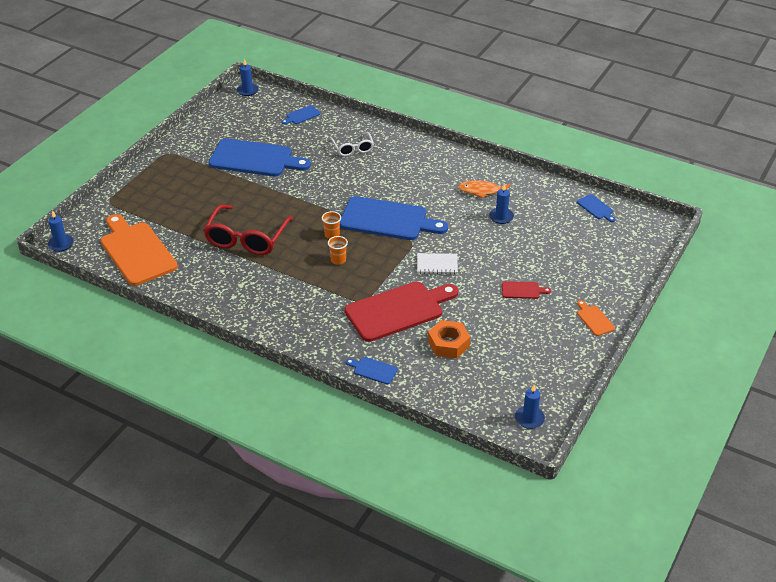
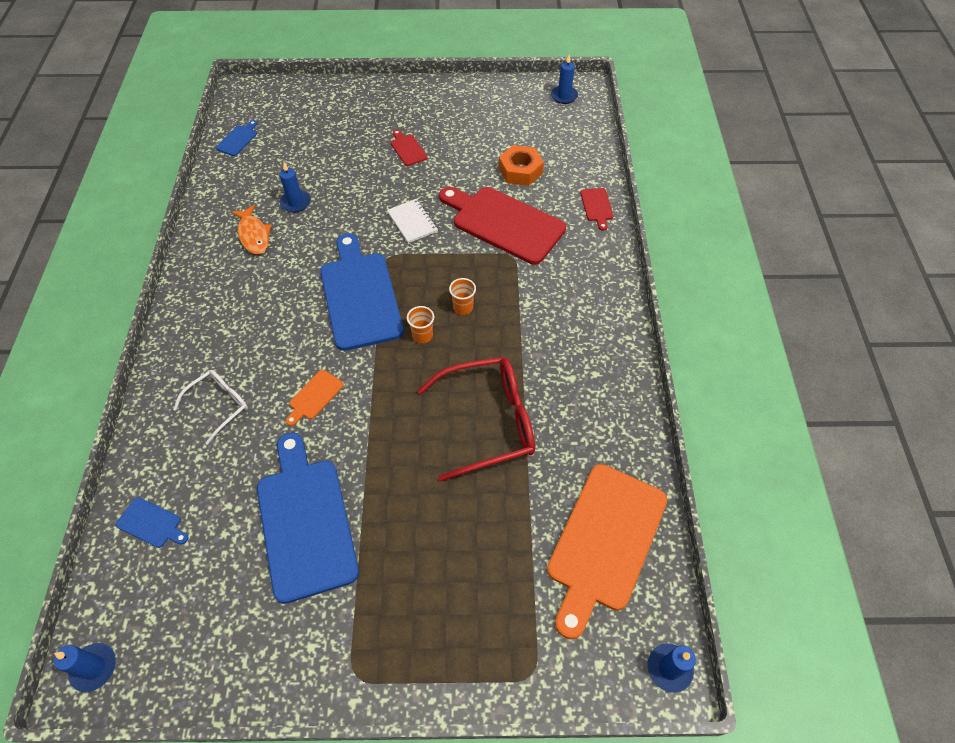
camera: 120 degrees left, 15 degrees up
blue cutting board [346,357,398,384] -> red cutting board [580,188,613,231]
orange cutting board [577,300,615,336] -> orange cutting board moved to [286,370,344,426]

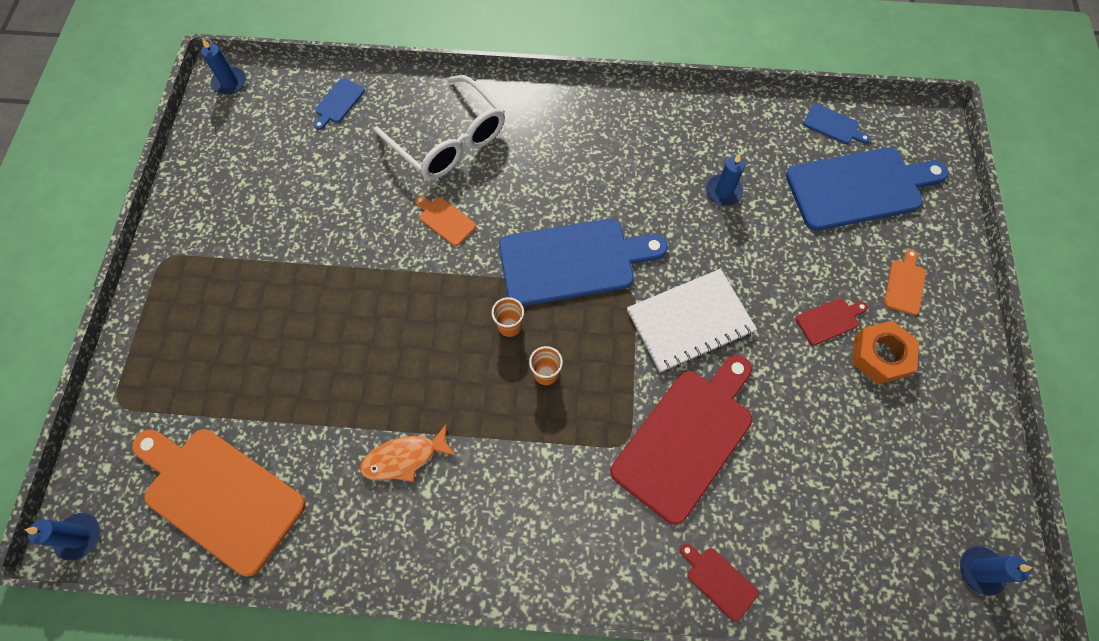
camera: 95 degrees right, 10 degrees up
white glasses [173,370,248,445] -> white glasses [374,75,505,180], size x1.79
orange fish [231,205,272,254] -> orange fish moved to [360,424,456,482]
blue cutting board [257,432,359,604] -> blue cutting board moved to [786,147,949,231]
white notebook [387,199,438,243] -> white notebook [627,269,757,372], size x1.71
red glasses [417,357,535,481] -> none
orange nut [499,145,544,186] -> orange nut moved to [852,320,919,384]
red cutting board [580,188,613,231] -> red cutting board turned 45 degrees clockwise [680,543,759,621]
none -> orange cutting board [884,249,926,316]

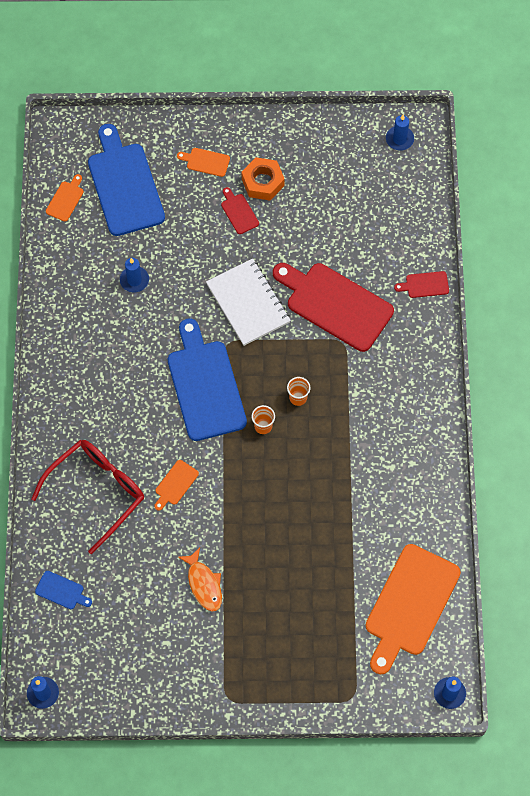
camera: 95 degrees left, 0 degrees up
orange fish [360,424,456,482] -> orange fish moved to [178,547,222,611]
white glasses [374,75,505,180] -> red glasses [31,440,144,554]
red cutting board [680,543,759,621] -> red cutting board turned 45 degrees clockwise [394,271,449,298]
blue cutting board [803,104,870,144] -> orange cutting board [46,174,84,221]

